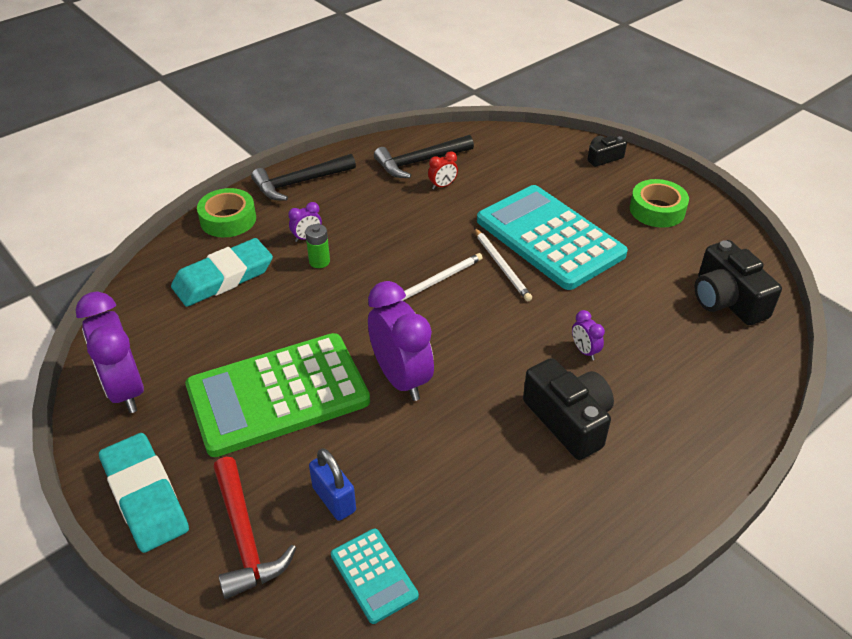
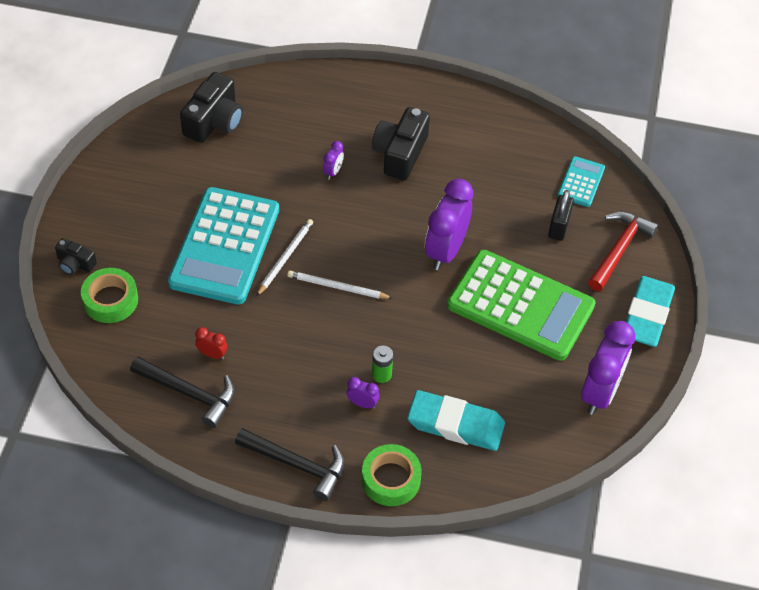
camera: 130 degrees left, 10 degrees up
blue padlock [309,448,356,521] -> black padlock [548,190,574,241]
green tape [630,179,689,228] -> green tape moved to [81,268,138,323]

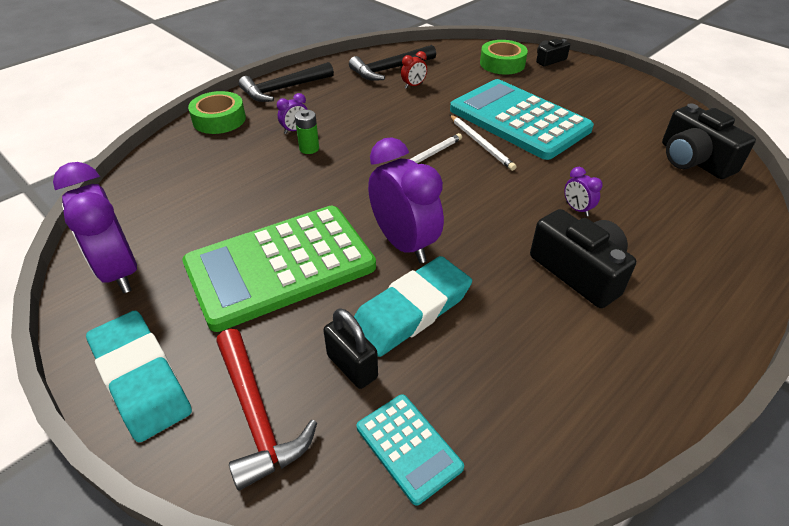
camera: 125 degrees right, 10 degrees down
turquoise eraser [407,390,505,451] -> turquoise eraser moved to [354,256,472,357]

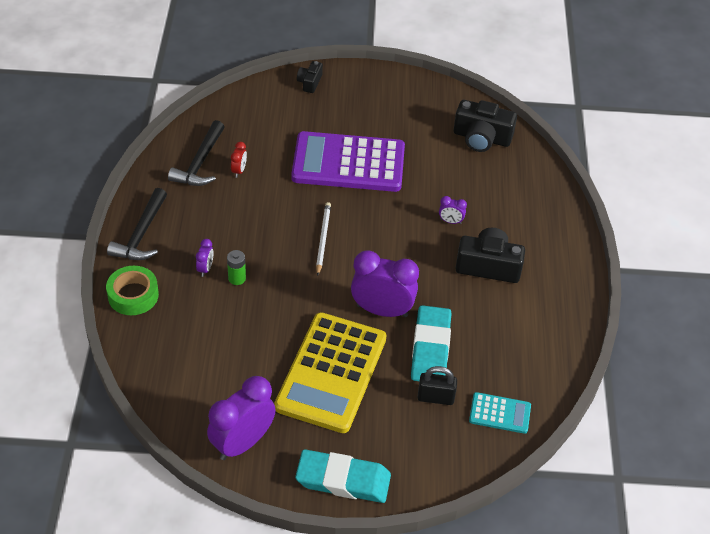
camera: 45 degrees left, 5 degrees up
purple clock [53,162,137,294] -> purple clock turned 120 degrees clockwise [207,376,276,460]
green calculator [182,206,376,332] -> yellow calculator [274,312,386,433]
red hammer [216,329,317,491] -> none
turquoise calculator [450,79,594,160] -> purple calculator [291,131,405,192]
white pencil [450,115,516,171] -> none
green tape [480,40,528,74] -> none

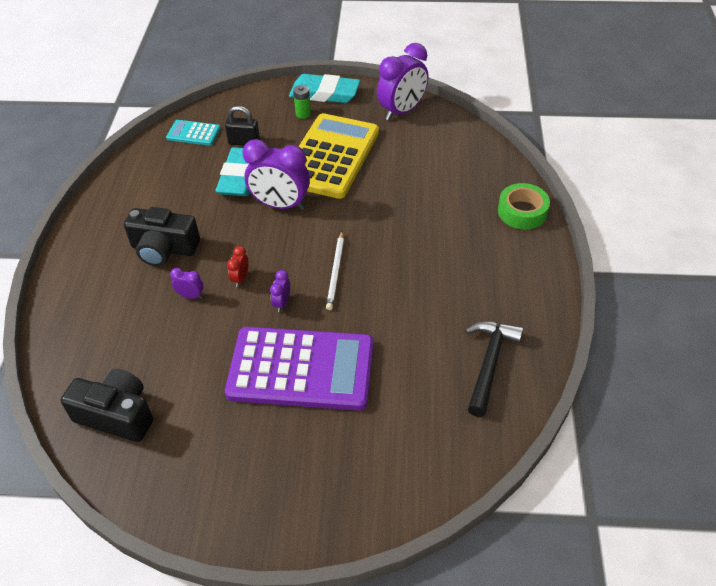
camera: 175 degrees left, 0 degrees up
black hammer [107,188,167,260] -> none
purple clock [196,239,213,277] -> purple clock moved to [270,270,290,312]
green battery [227,250,246,285] -> green battery moved to [293,85,311,119]
red clock [231,142,247,178] -> red clock moved to [227,246,249,287]
black camera [297,61,323,93] -> none

